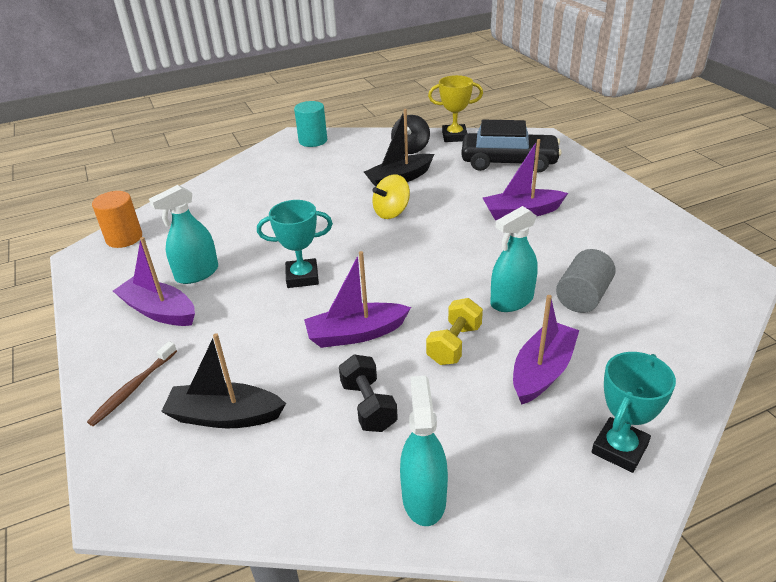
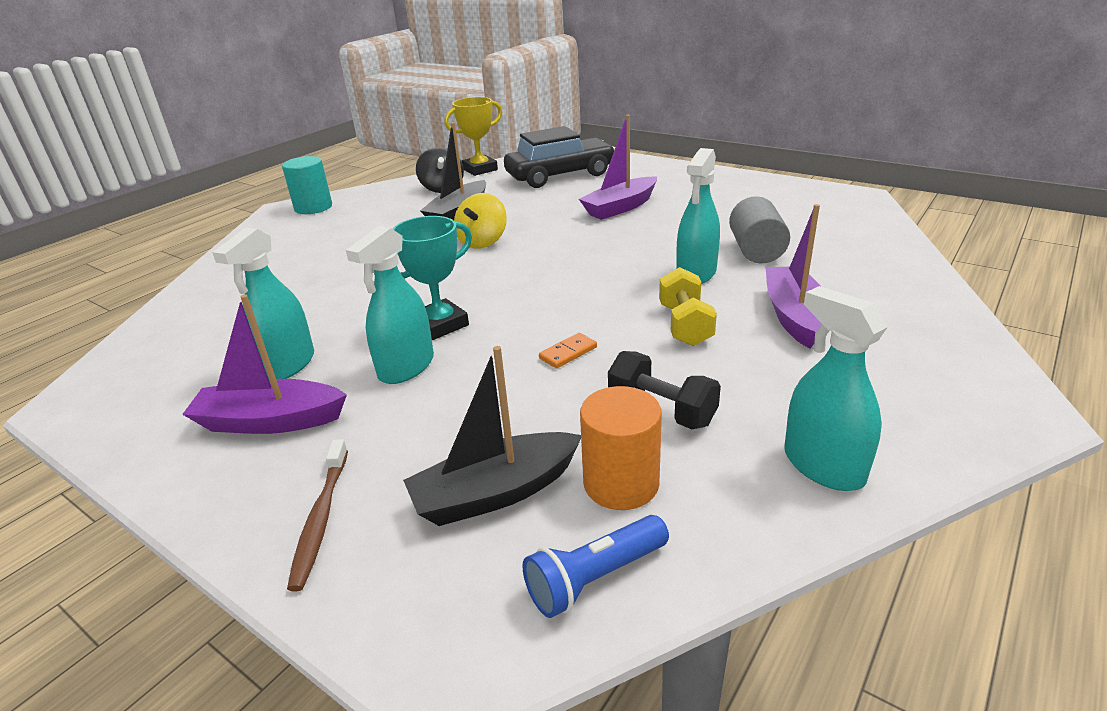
camera: 30 degrees left, 5 degrees down
orange cylinder [92,191,142,248] -> orange cylinder moved to [580,386,662,510]
purple boat [304,251,411,348] -> orange domino [539,333,597,369]
turquoise trophy [592,352,676,473] -> none
none -> turquoise spray bottle [346,226,434,384]
none -> blue flashlight [522,515,669,618]

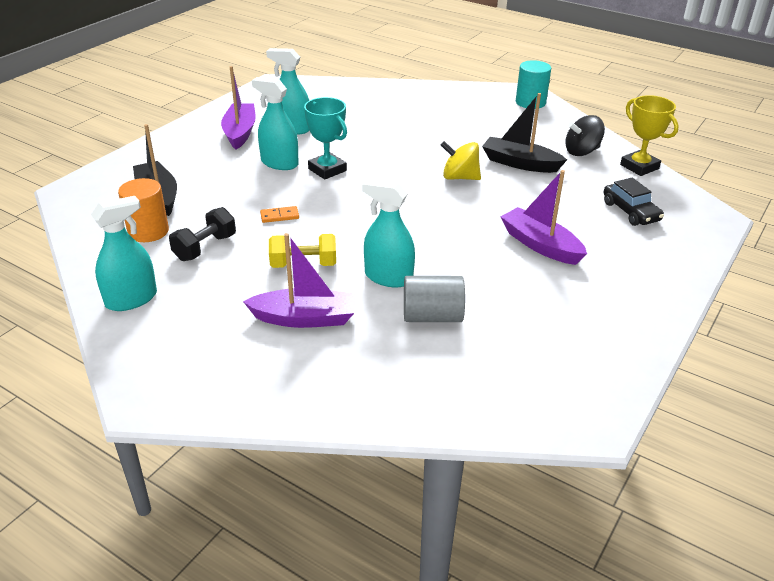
camera: 85 degrees right, 5 degrees up
brown toothbrush [287,439,348,592] -> none
black car [504,126,615,188] -> black car [604,178,664,226], size x0.58
blue flashlight [522,515,669,618] -> none
orange domino [539,333,597,369] -> orange domino turned 60 degrees counterclockwise [260,206,299,223]

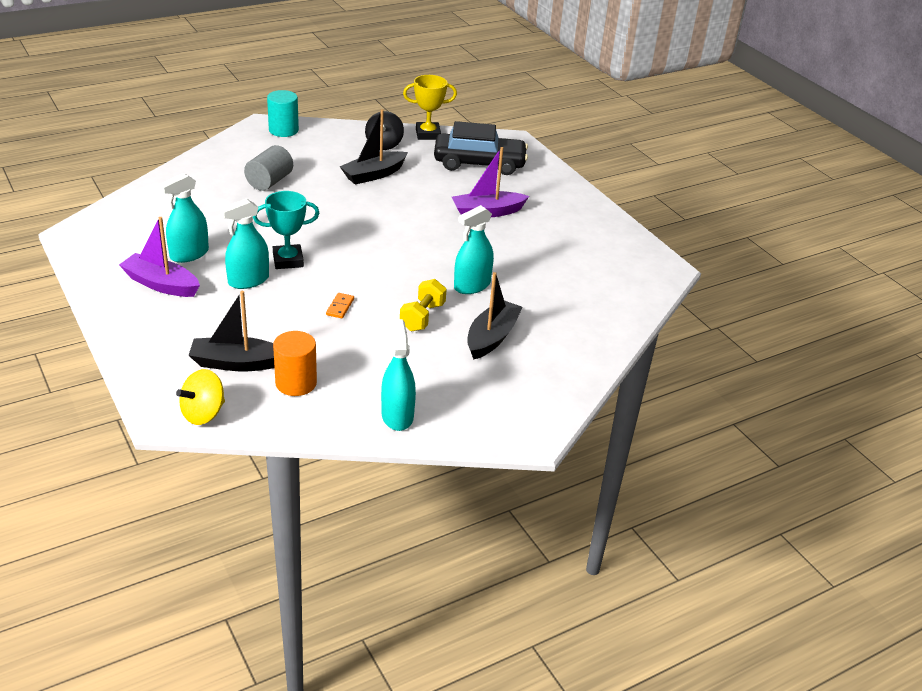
camera: 65 degrees left, 0 degrees up
black dumbbell [169,207,236,261] -> none
purple boat [243,233,356,328] -> black boat [467,272,523,360]
grey cylinder [404,276,465,322] -> grey cylinder moved to [244,145,293,191]
yellow spinning top [441,141,481,180] -> yellow spinning top moved to [176,369,225,425]
black car [604,178,664,226] -> black car [434,121,528,175], size x1.74

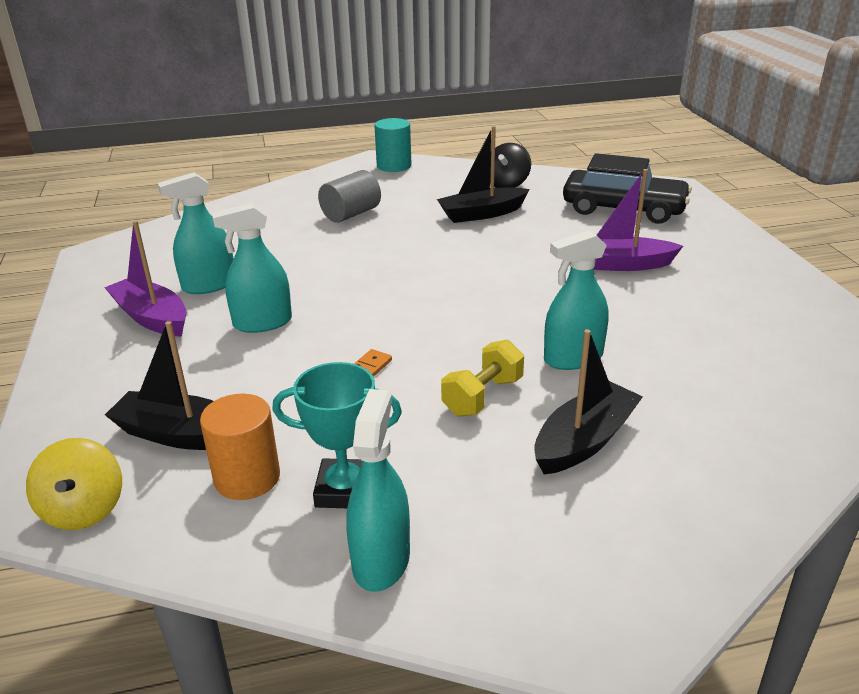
camera: 20 degrees right, 5 degrees down
yellow spinning top [176,369,225,425] -> yellow spinning top turned 75 degrees counterclockwise [26,438,122,530]
turquoise trophy [253,191,320,269] -> turquoise trophy moved to [272,362,402,508]
yellow trophy [403,75,457,140] -> none

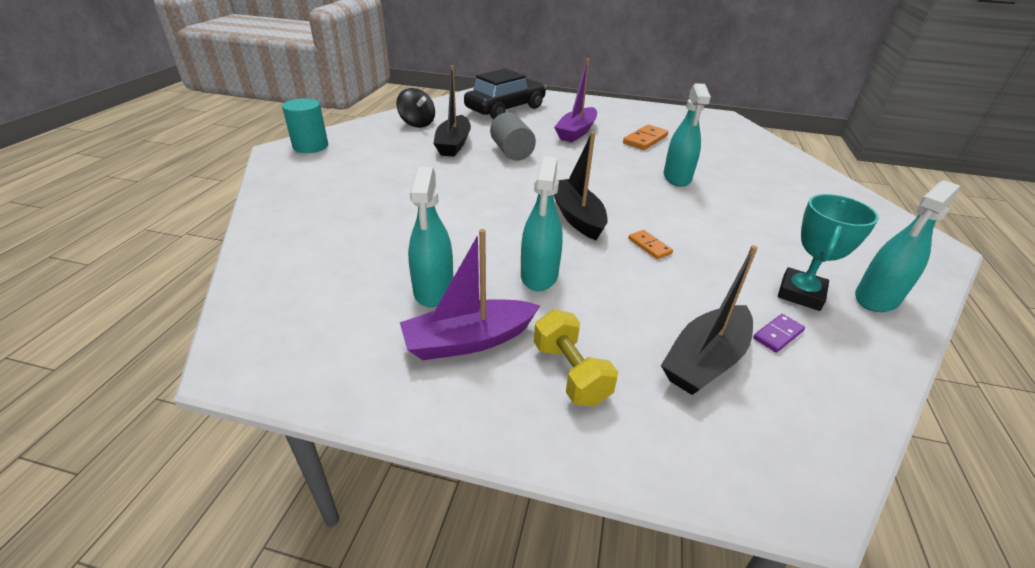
camera: 65 degrees left, 5 degrees up
yellow spinning top [26,438,122,530] -> none
orange cylinder [200,394,280,500] -> purple domino [753,314,805,353]
grey cylinder [318,170,381,223] -> grey cylinder moved to [490,112,536,161]
turquoise spray bottle [347,389,410,592] -> turquoise spray bottle turned 75 degrees counterclockwise [855,180,960,312]
yellow dumbbell [441,340,524,417] -> yellow dumbbell moved to [534,309,618,406]
black boat [534,329,643,475] -> black boat moved to [554,132,608,240]
none -> orange domino [623,125,669,150]

